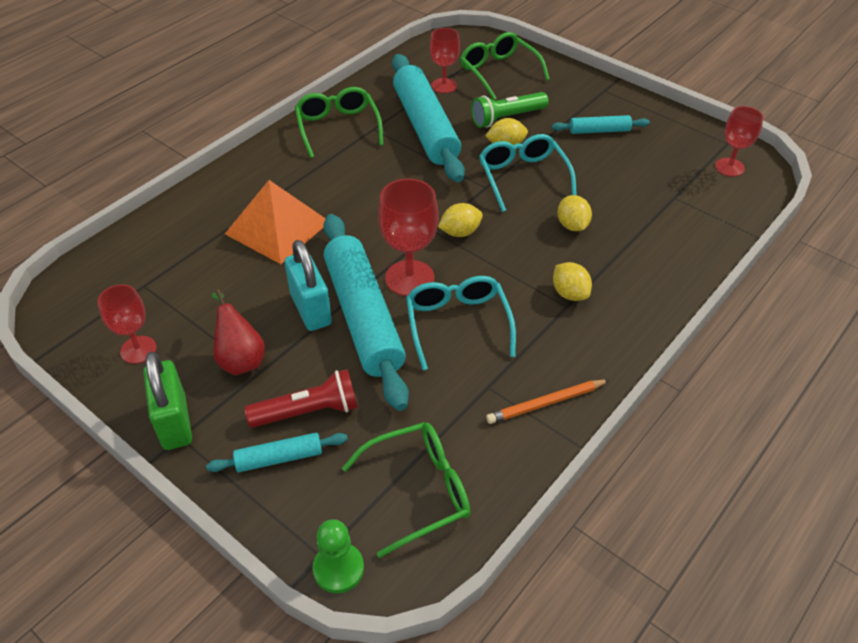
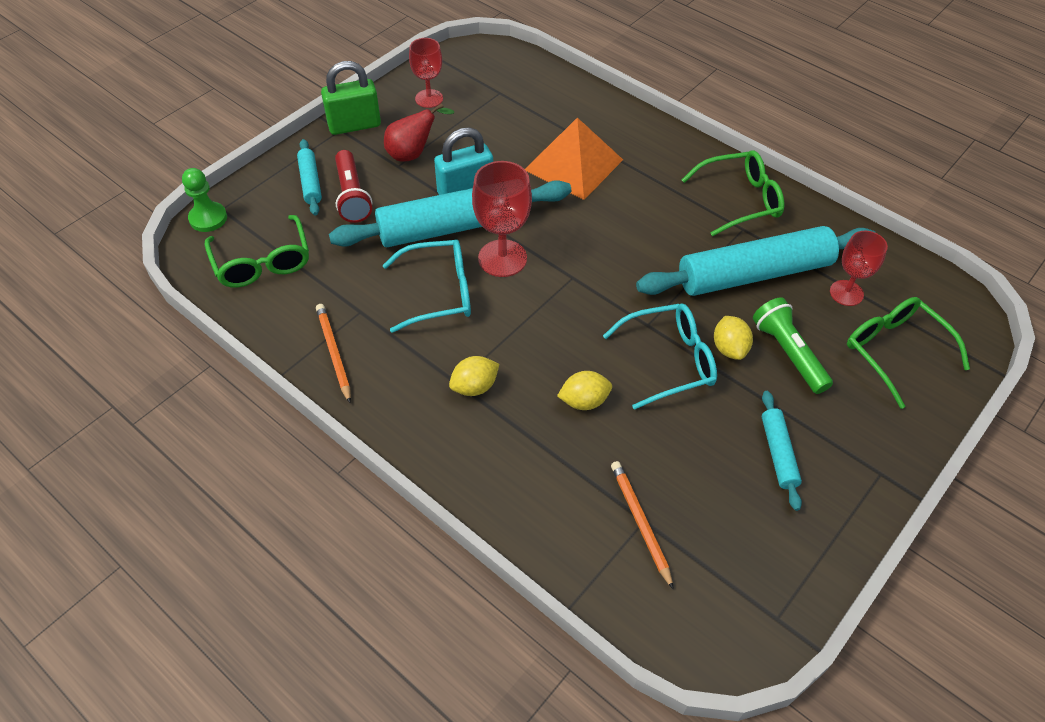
camera: 90 degrees right, 5 degrees up
yellow lemon [438,203,483,237] -> none
green glasses [460,32,550,100] -> green glasses turned 90 degrees counterclockwise [847,297,970,409]
red goblet [715,106,763,177] -> none
none -> orange pencil [611,461,674,590]

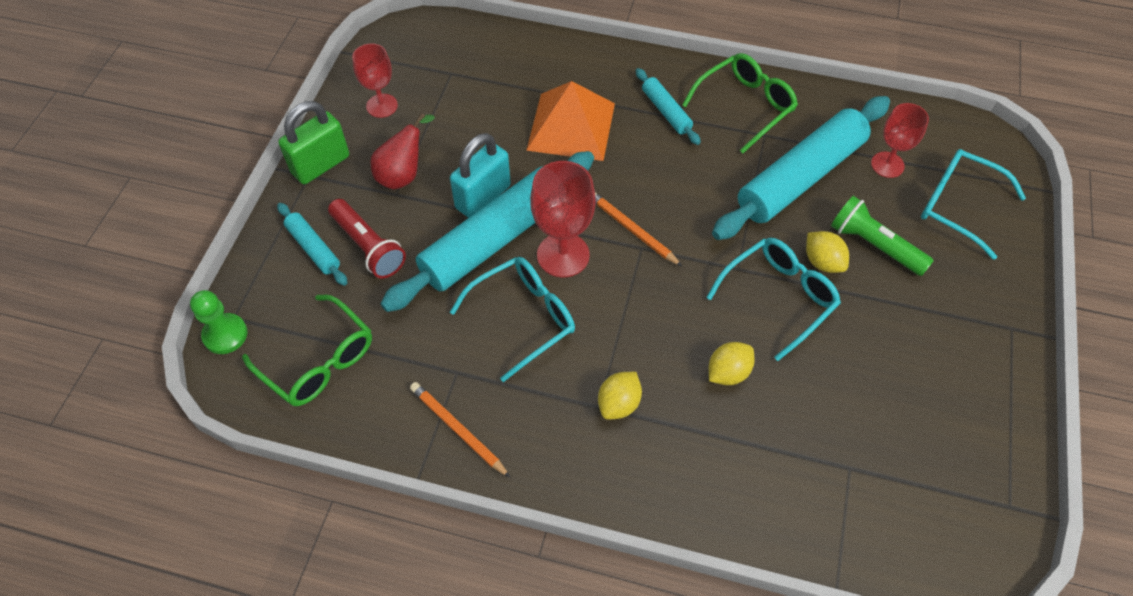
camera: 25 degrees left, 5 degrees up
orange pencil [611,461,674,590] -> orange pencil moved to [595,192,682,266]
turquoise rolling pin [762,391,802,511] -> turquoise rolling pin moved to [636,68,701,145]
green glasses [847,297,970,409] -> turquoise glasses [921,149,1026,260]

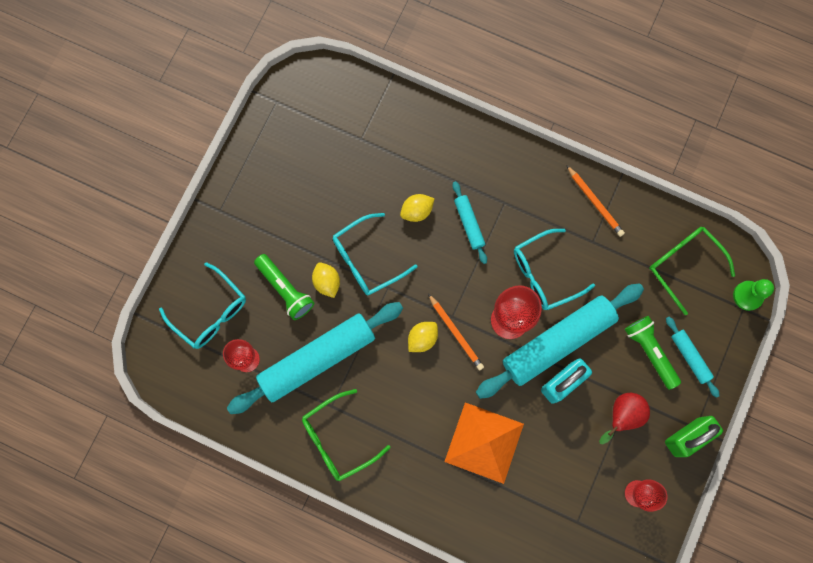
camera: 170 degrees left, 20 degrees up
red flashlight [328,199,406,278] -> green flashlight [625,316,681,390]
yellow lemon [598,372,642,420] -> yellow lemon moved to [408,322,438,352]
turquoise rolling pin [636,68,701,145] -> turquoise rolling pin moved to [452,181,487,264]

